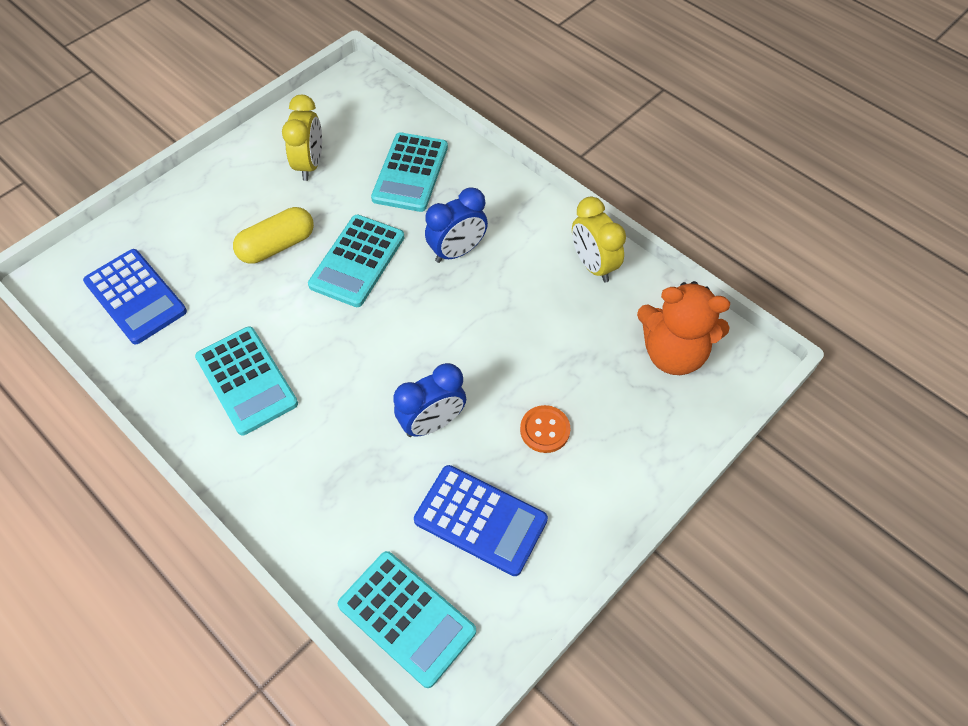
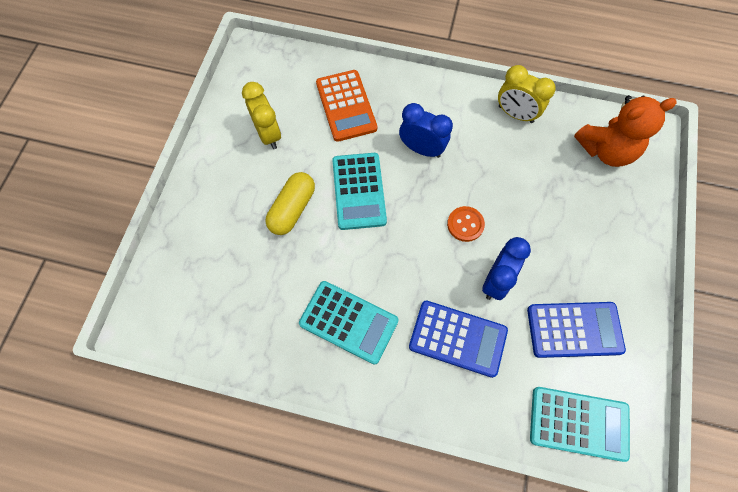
camera: 30 degrees left, 10 degrees up
blue calculator [83,249,187,344] -> blue calculator moved to [409,301,508,378]
turquoise calculator [371,132,448,212] -> orange calculator [316,70,377,142]
blue clock [425,187,488,263] -> blue clock turned 90 degrees counterclockwise [399,103,453,158]
orange button [520,405,571,453] -> orange button moved to [447,206,485,242]

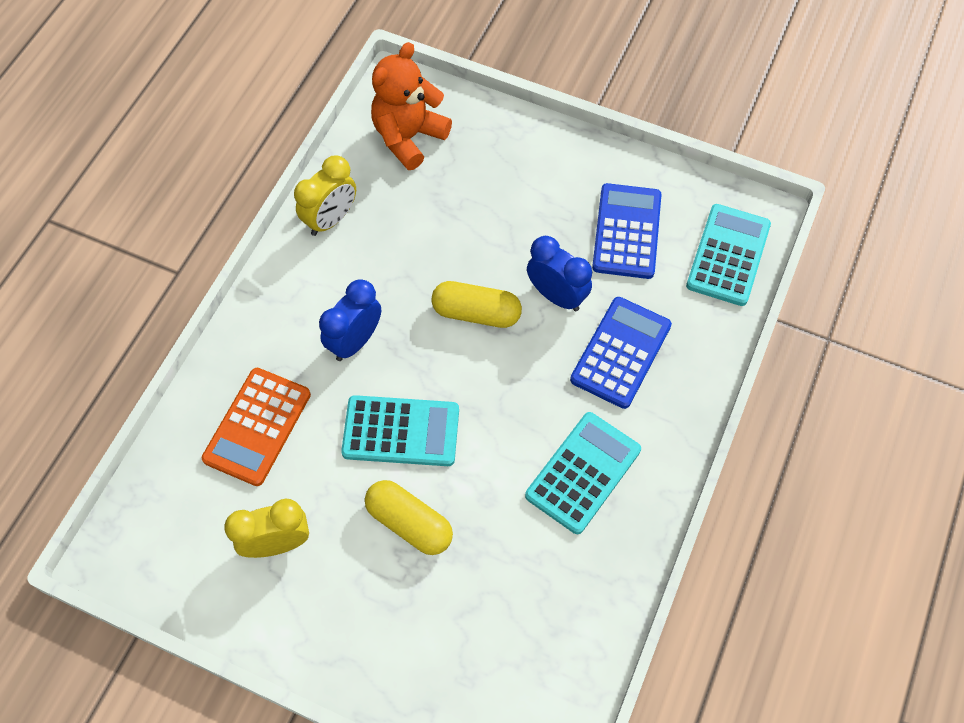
camera: 80 degrees left, 5 degrees down
orange calculator [316,70,377,142] -> orange calculator turned 120 degrees clockwise [202,368,311,486]
orange button [447,206,485,242] -> yellow capsule [431,281,522,328]
orange teddy bear [574,95,677,167] -> orange teddy bear turned 135 degrees counterclockwise [371,42,452,170]

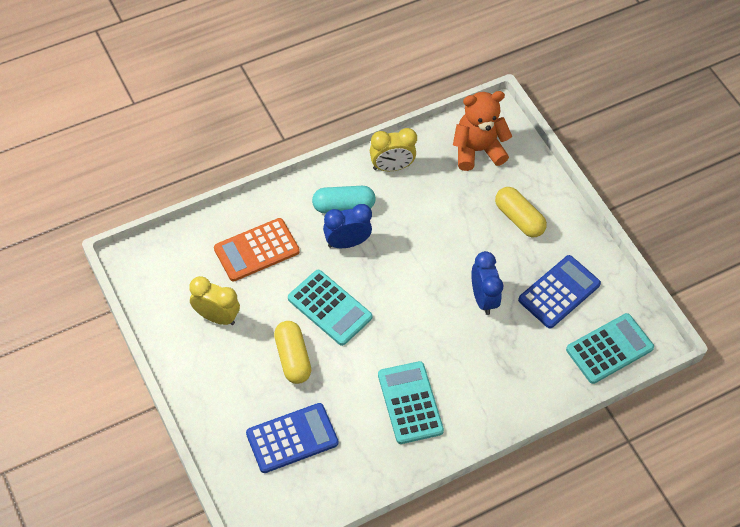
camera: 35 degrees right, 5 degrees down
yellow capsule [431,281,522,328] -> yellow capsule moved to [495,187,547,237]
turquoise calculator [525,412,641,534] -> turquoise calculator turned 90 degrees counterclockwise [378,361,444,444]
blue calculator [570,297,672,409] -> blue calculator moved to [246,403,339,473]
none -> turquoise capsule [312,186,376,214]

